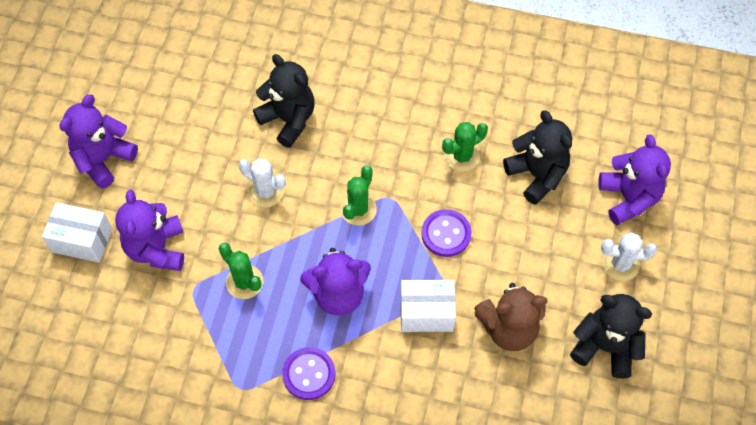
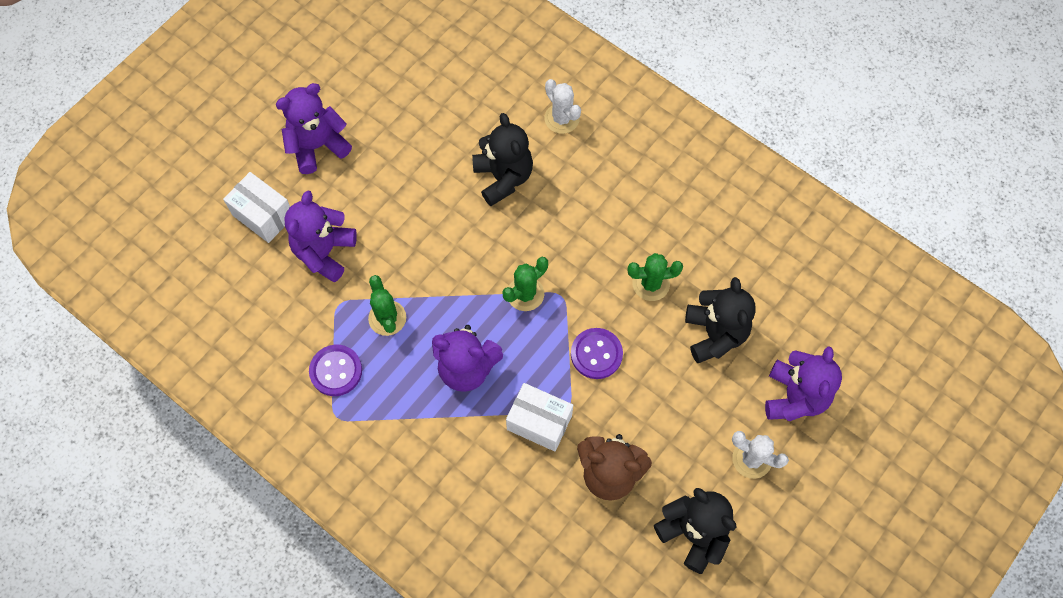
camera: 25 degrees right, 5 degrees up
white cactus [239,158,286,207] -> white cactus moved to [544,79,581,134]
purple button [282,347,336,400] -> purple button moved to [309,345,362,396]

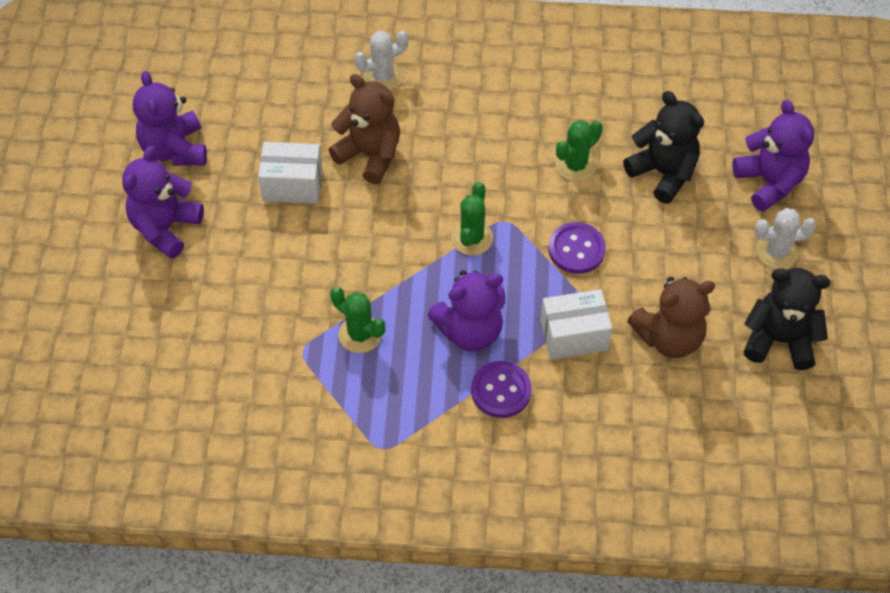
camera: 35 degrees left, 10 degrees down
white box [223,172,290,243] -> white box moved to [258,142,323,204]
purple teddy bear [284,190,357,282] -> purple teddy bear moved to [133,71,207,166]
purple button [309,345,362,396] -> purple button moved to [471,361,532,418]
black teddy bear [472,113,533,206] -> brown teddy bear [329,74,400,184]
white cactus [544,79,581,134] -> white cactus turned 45 degrees counterclockwise [354,31,409,91]

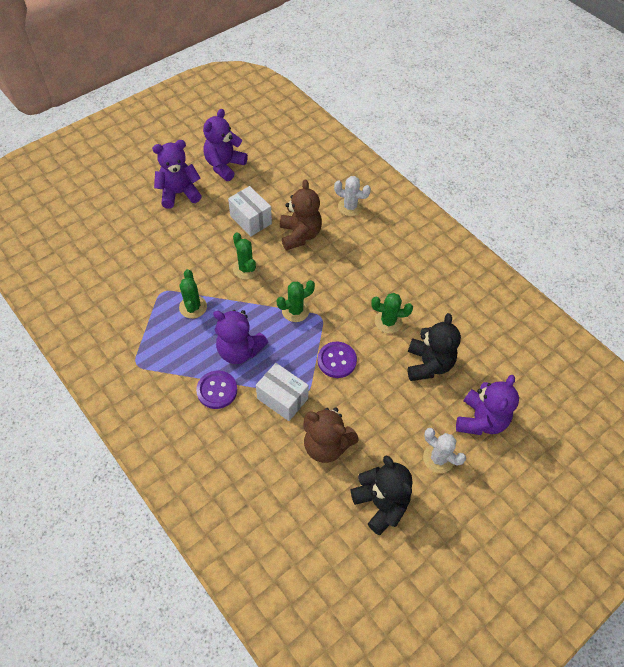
camera: 45 degrees right, 0 degrees up
none -> green cactus [233,232,260,279]

